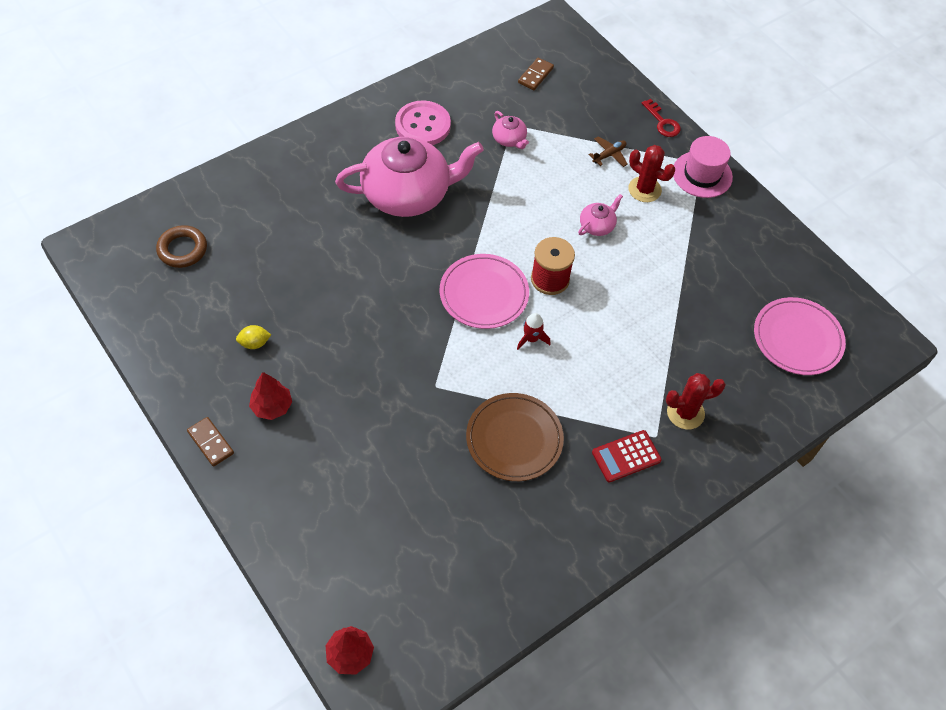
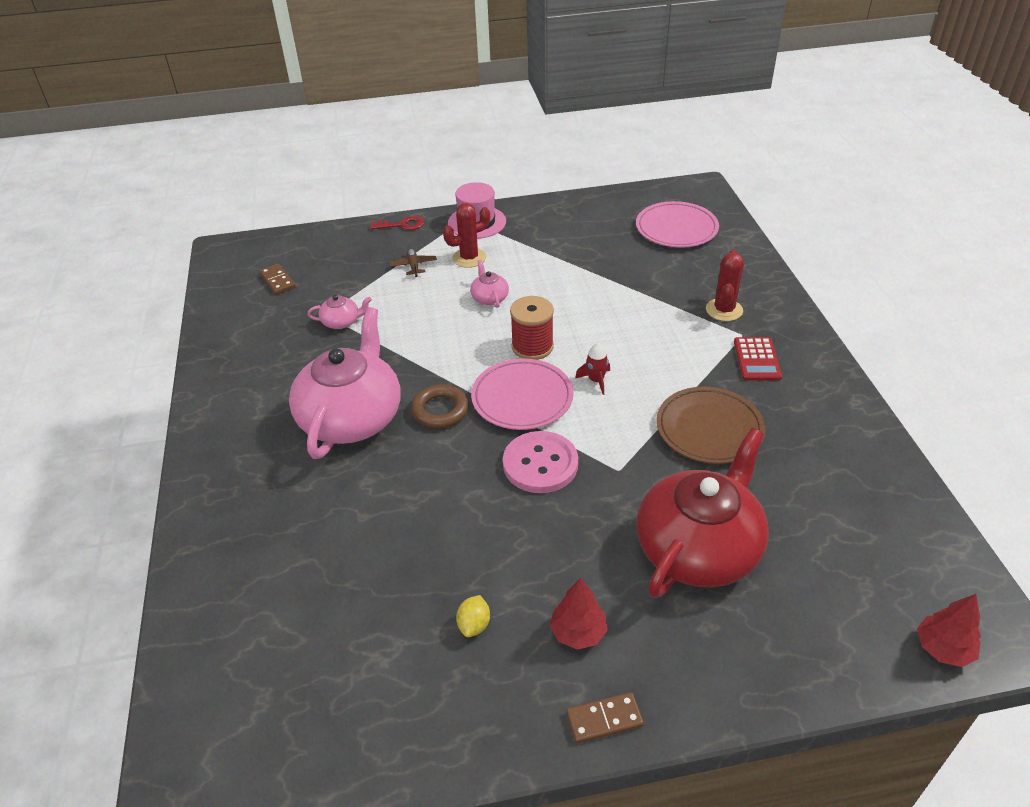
camera: 60 degrees left, 15 degrees down
brown ring [156,225,207,268] -> brown ring moved to [411,384,469,428]
pink button [395,100,451,145] -> pink button moved to [503,431,578,493]
none -> red teapot [637,428,769,598]

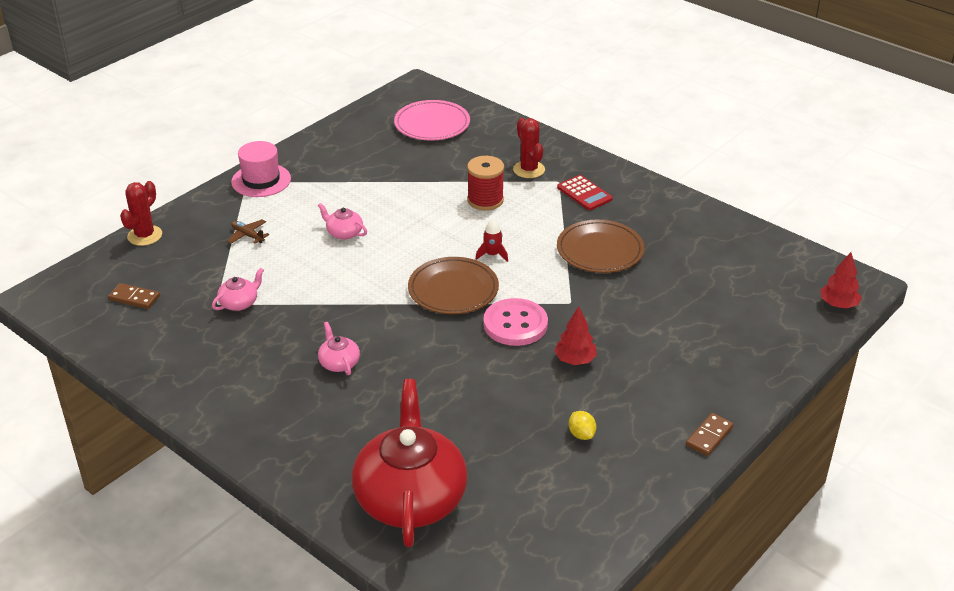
camera: 40 degrees left, 5 degrees down
pink teapot [289,307,401,459] -> pink teapot [318,322,360,375], size x0.41
red key [370,216,424,230] -> none
brown ring [411,384,469,428] -> none
red cactus [443,203,490,268] -> red cactus moved to [120,181,162,246]
pink plate [471,358,573,430] -> brown plate [408,257,499,314]
red spool [510,296,554,360] -> red spool moved to [467,156,504,211]
red tree [550,578,608,650] -> red tree moved to [554,306,597,365]
red teapot [637,428,769,598] -> red teapot moved to [352,379,468,547]

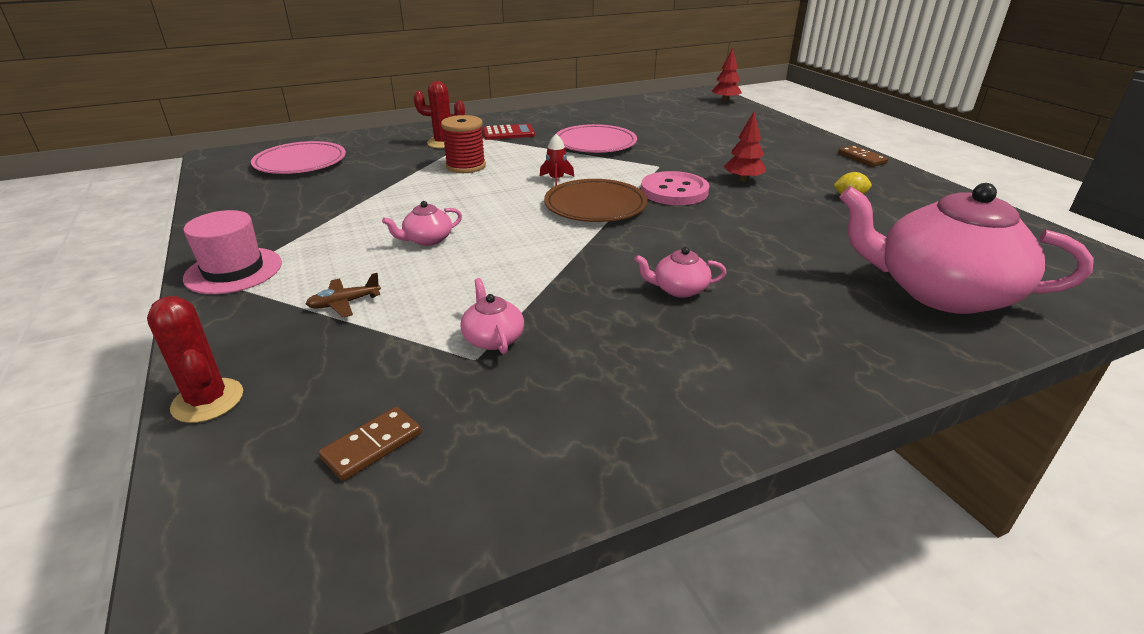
camera: 65 degrees left, 5 degrees down
red teapot [352,379,468,547] -> pink teapot [839,183,1094,314]
brown plate [557,220,644,273] -> pink plate [556,124,637,153]

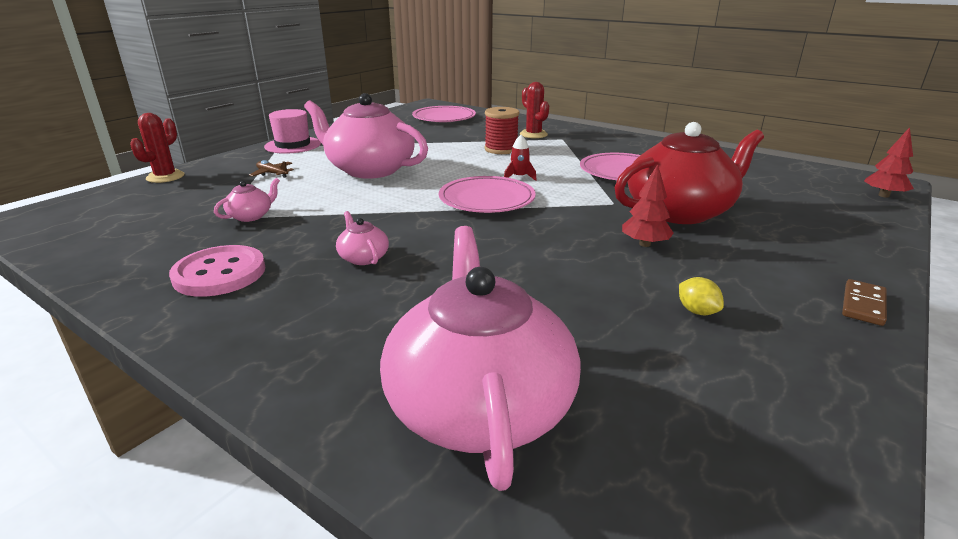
camera: 60 degrees right, 5 degrees down
brown domino [319,407,422,481] -> none
pink teapot [382,201,462,246] -> pink teapot [304,93,428,179], size x2.43
red calculator [482,124,535,140] -> none
brown plate [544,179,647,222] -> pink plate [439,176,536,213]
pink button [641,171,709,205] -> pink button moved to [169,245,265,297]
none -> red teapot [615,122,764,224]

